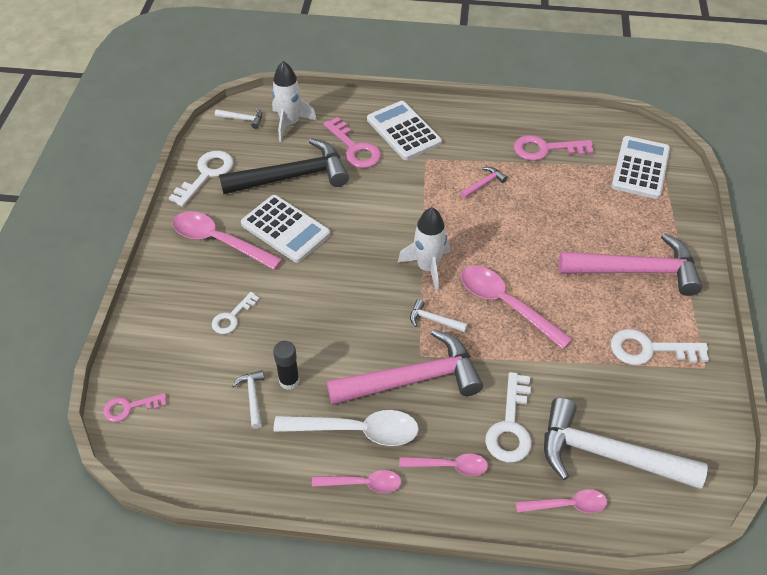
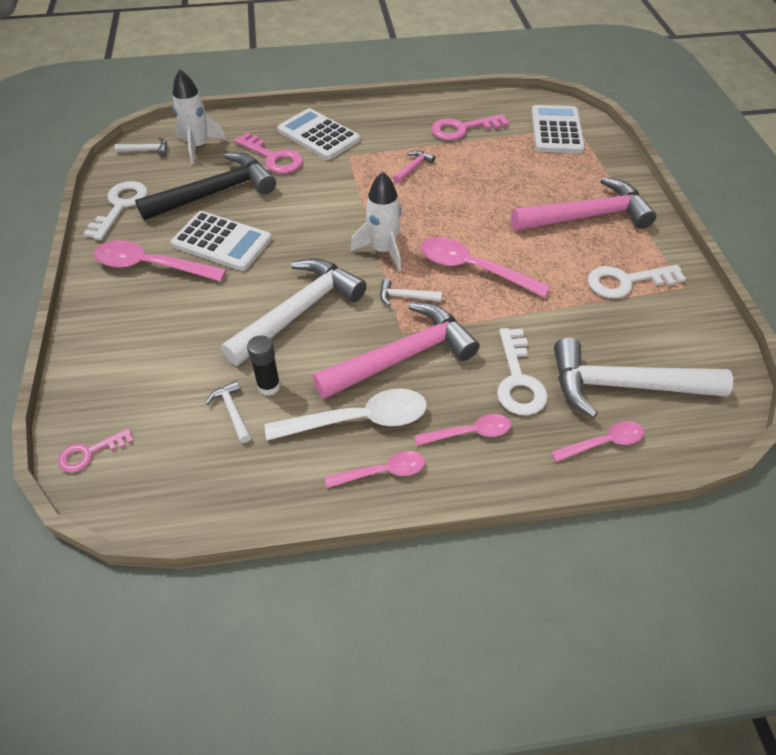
camera: 15 degrees left, 0 degrees up
white key [212,292,260,334] -> none
none -> white hammer [221,258,367,366]

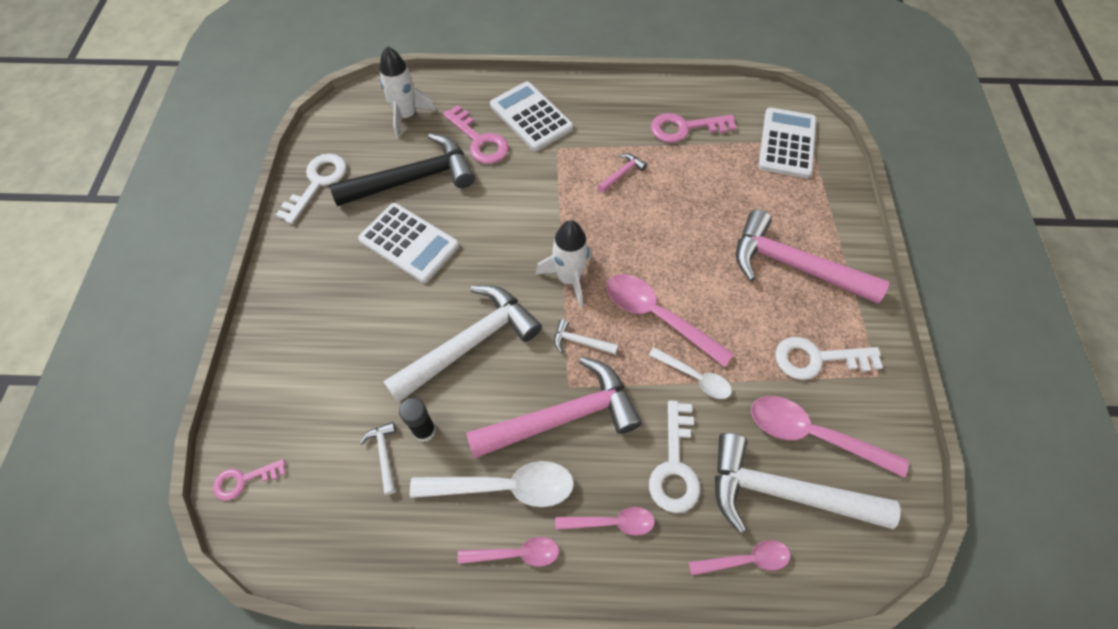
camera: 10 degrees right, 10 degrees up
pink spoon [94,240,227,281] -> pink spoon moved to [751,396,909,478]
white hammer [114,137,167,157] -> none
pink hammer [511,177,656,231] -> pink hammer turned 150 degrees counterclockwise [736,210,889,304]
none -> white spoon [649,347,732,399]

